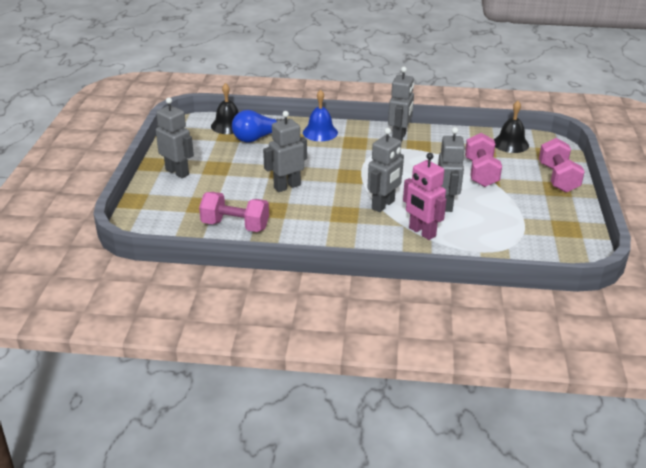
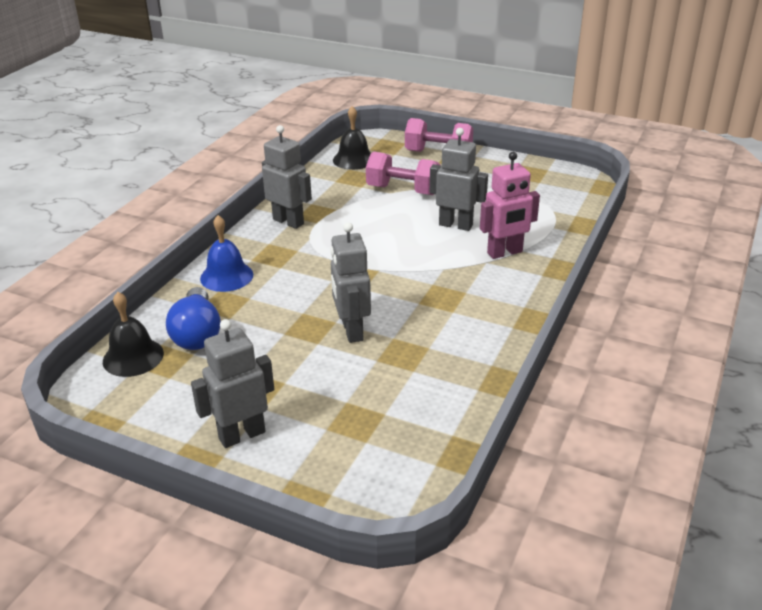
camera: 70 degrees left, 0 degrees up
pink dumbbell [199,192,269,232] -> none
grey robot [367,128,404,212] -> none

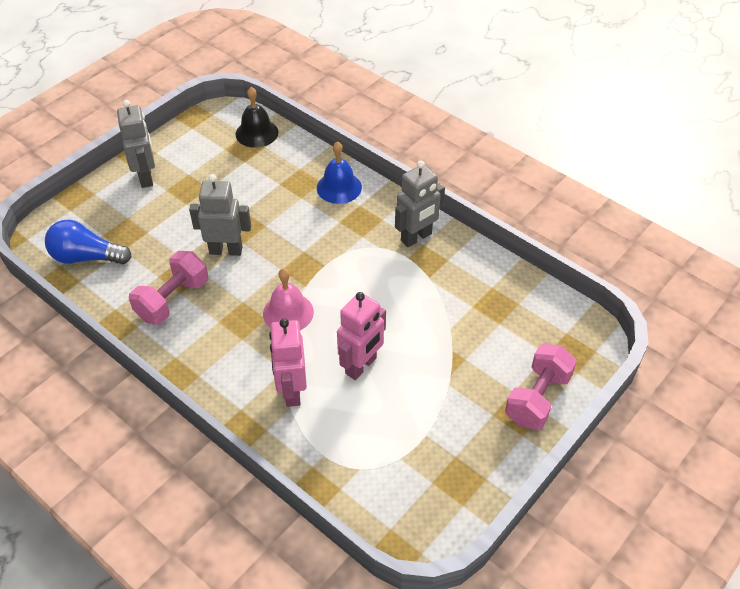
camera: 105 degrees right, 15 degrees up
blue light bulb [166,287,221,350] -> blue light bulb moved to [45,220,132,264]
black bell [333,106,371,170] -> none
pink dumbbell [366,152,441,195] -> pink dumbbell moved to [129,251,208,325]
grey robot [430,128,488,231] -> pink robot [337,292,386,380]
none -> pink bell [263,268,314,330]

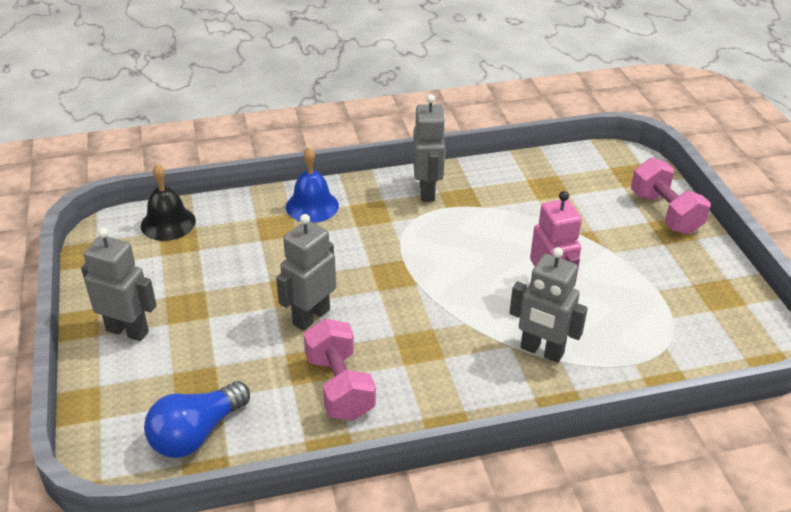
camera: 55 degrees left, 10 degrees down
pink bell [263,268,314,330] -> none
pink robot [269,318,307,407] -> grey robot [509,247,588,363]

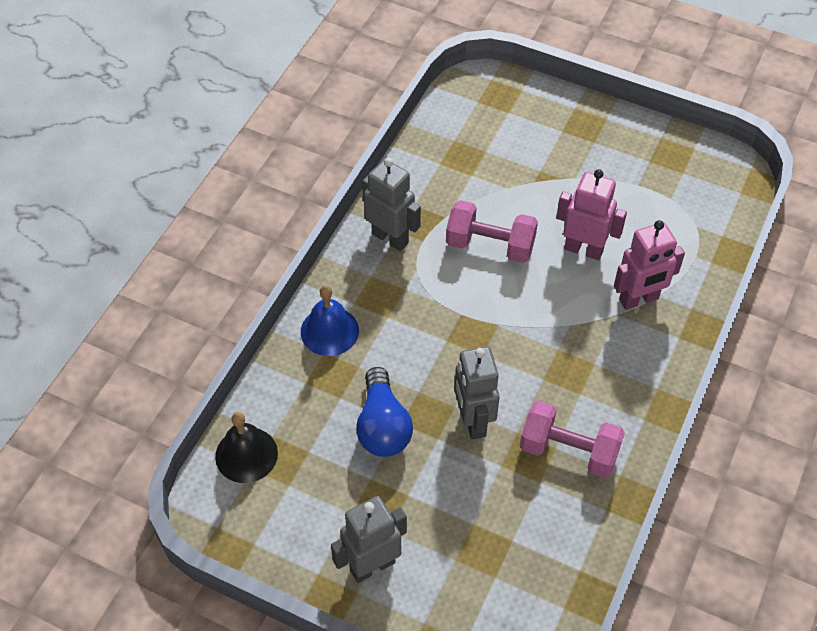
camera: 50 degrees left, 15 degrees up
blue light bulb [144,381,250,458] -> blue light bulb moved to [356,367,413,457]
grey robot [509,247,588,363] -> pink robot [614,220,685,310]
pink dumbbell [631,158,711,234] -> pink dumbbell moved to [446,200,538,263]

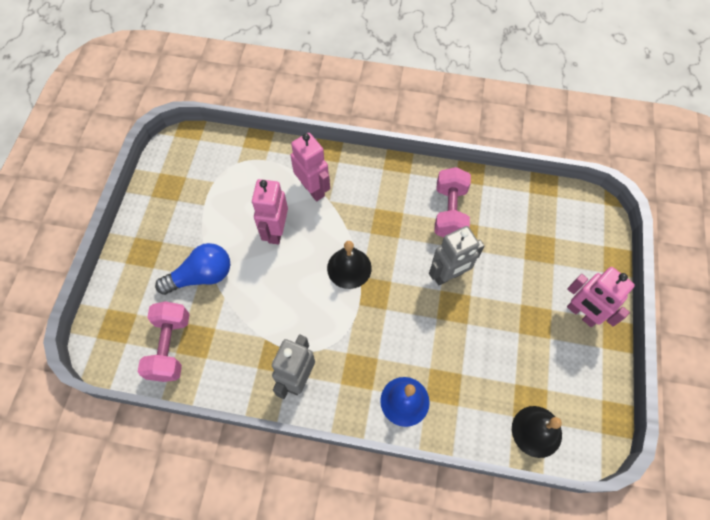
camera: 105 degrees left, 10 degrees up
grey robot [331,496,407,583] -> pink robot [567,267,635,327]
blue light bulb [356,367,413,457] -> blue light bulb moved to [155,243,230,295]
pink dumbbell [446,200,538,263] -> pink dumbbell moved to [138,301,190,382]
none -> black bell [327,241,372,289]

